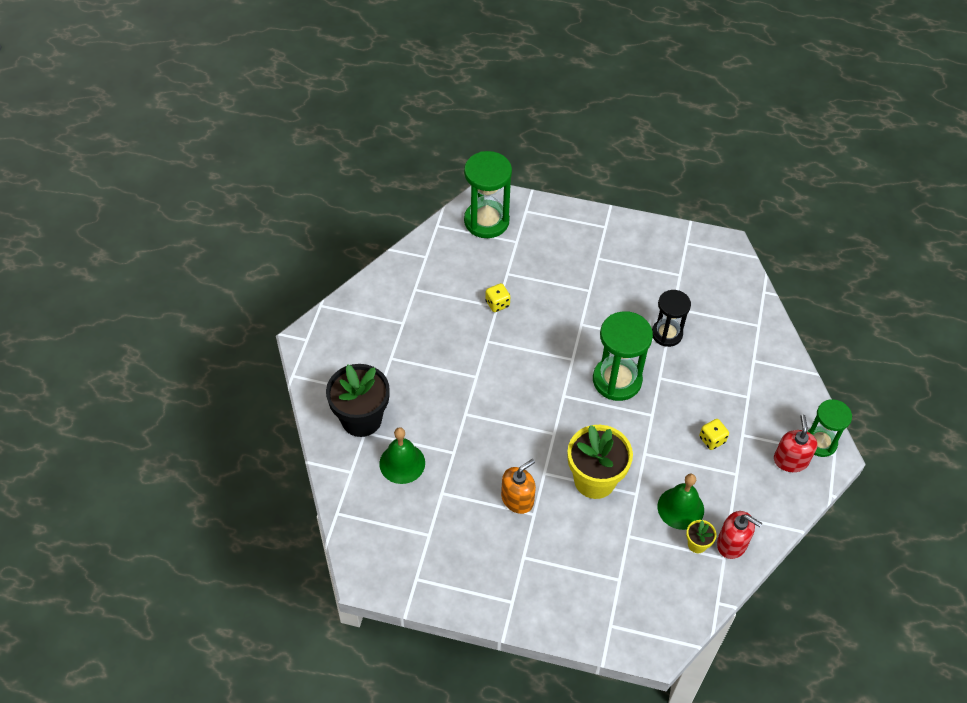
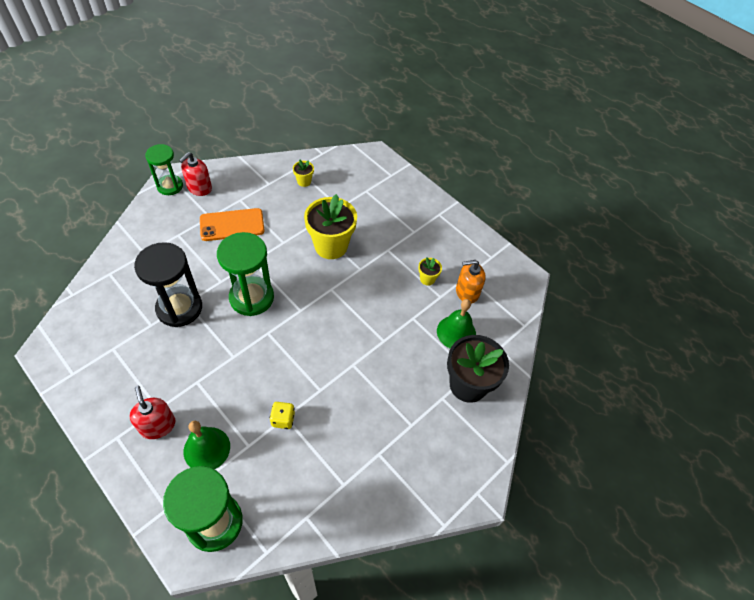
camera: 150 degrees left, 0 degrees up
orange soap dispenser [501,459,536,514] -> orange soap dispenser moved to [456,260,486,304]
black hourglass [652,290,691,347] -> black hourglass [134,242,202,327], size x1.54
green bell [657,474,704,530] -> green bell moved to [184,421,230,469]
yellow dice [699,419,729,450] -> orange phone [200,208,265,241]
red soap dispenser [717,511,762,559] -> red soap dispenser moved to [130,386,175,439]
none -> yellow flower pot [418,257,442,286]

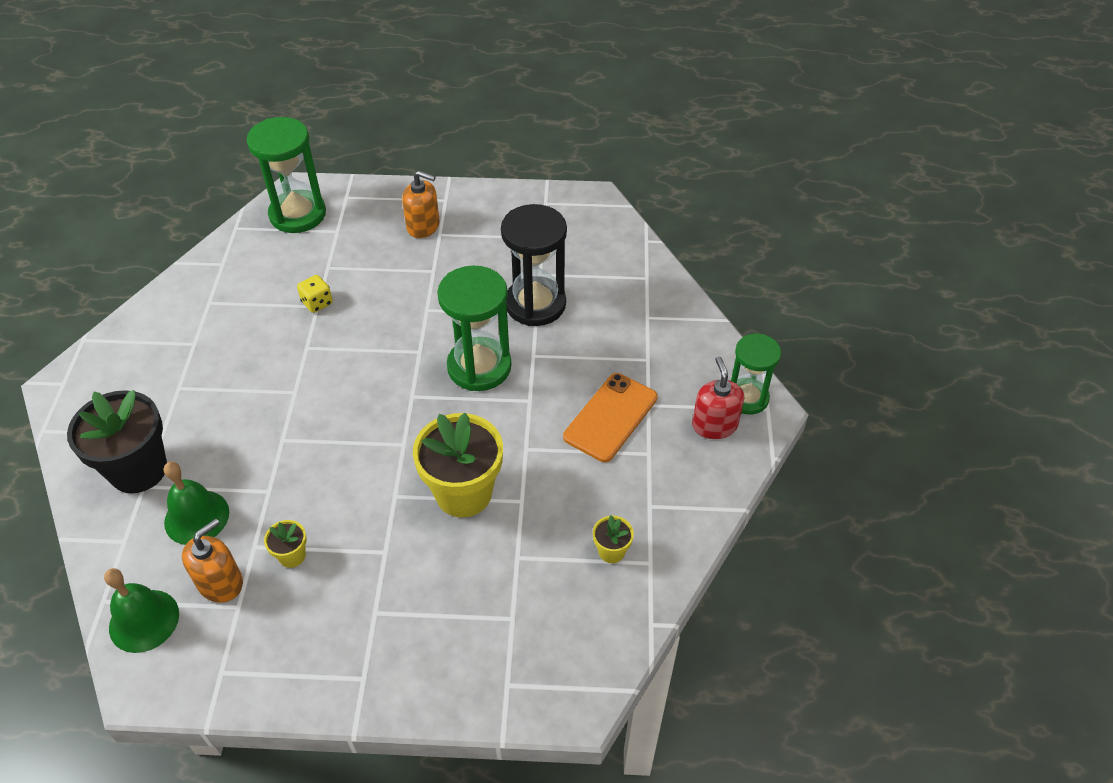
camera: 140 degrees right, 5 degrees down
red soap dispenser [130,386,175,439] -> orange soap dispenser [402,171,440,238]
green bell [184,421,230,469] -> green bell moved to [104,568,179,653]

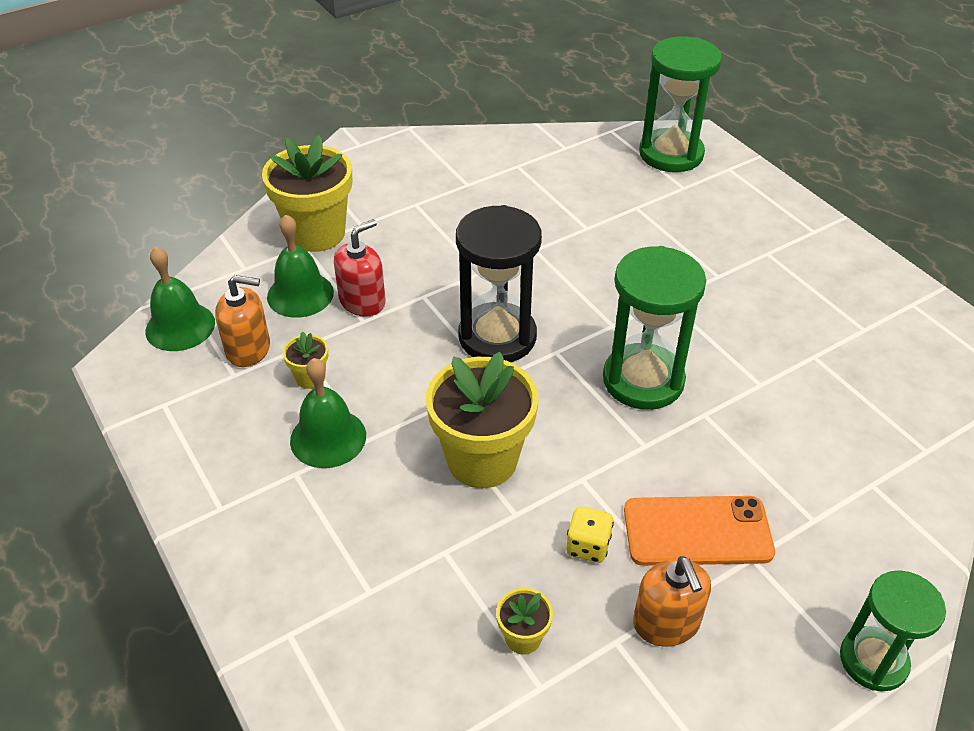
camera: 55 degrees right, 5 degrees down
black flower pot [67,390,167,493] -> yellow flower pot [262,135,352,252]
yellow dice [297,275,333,313] -> yellow dice moved to [566,507,614,563]
orange soap dispenser [402,171,440,238] -> orange soap dispenser moved to [633,556,711,646]
black hourglass [501,204,567,326] -> black hourglass moved to [456,205,542,362]
red soap dispenser [692,357,744,439] -> red soap dispenser moved to [334,219,386,317]
none -> green bell [290,358,366,468]

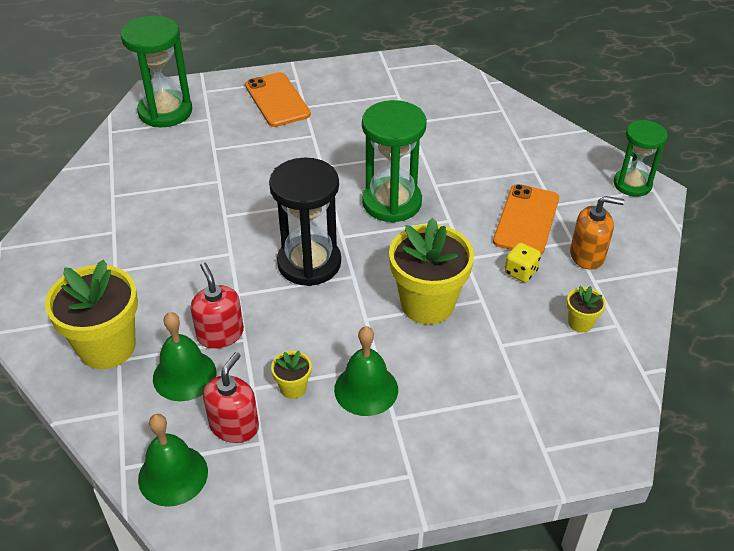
camera: 70 degrees left, 0 degrees up
orange soap dispenser [215,275,270,367] -> red soap dispenser [203,352,259,443]
none -> orange phone [245,72,311,127]

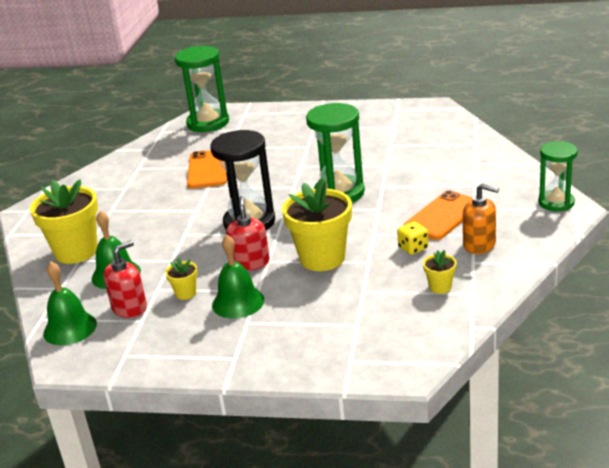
camera: 25 degrees right, 15 degrees down
red soap dispenser [191,262,244,349] -> red soap dispenser moved to [226,196,270,271]
orange phone [245,72,311,127] -> orange phone moved to [187,150,227,188]

